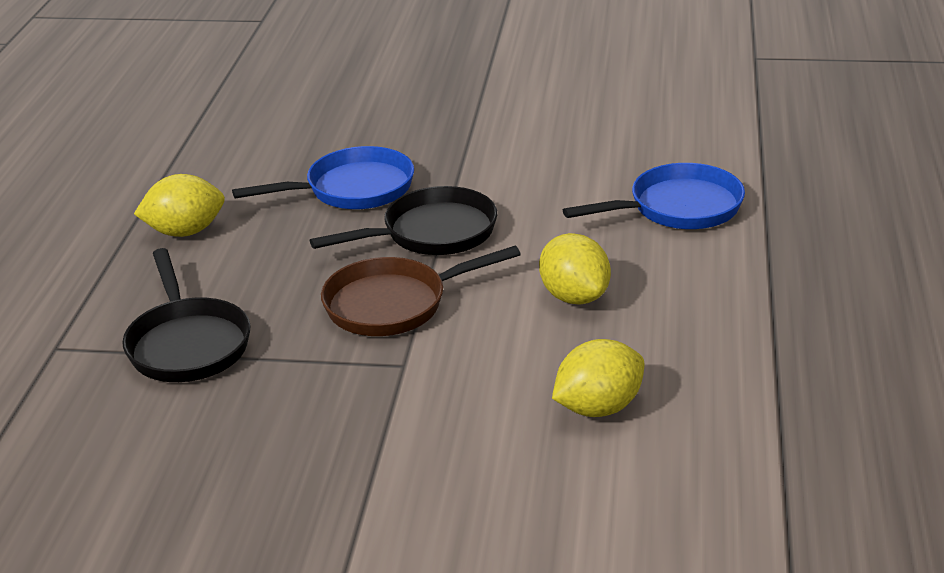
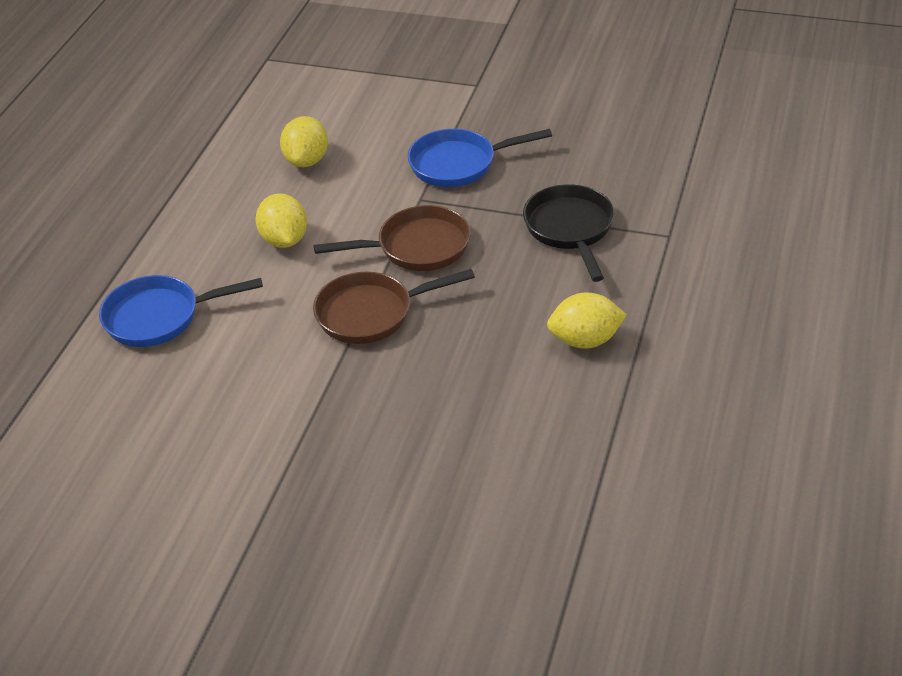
camera: 170 degrees left, 10 degrees up
blue pan [232,146,414,209] -> blue pan moved to [408,129,552,187]
black pan [310,186,497,255] -> brown pan [313,269,475,344]
yellow lemon [552,339,644,417] -> yellow lemon turned 60 degrees counterclockwise [280,116,328,167]

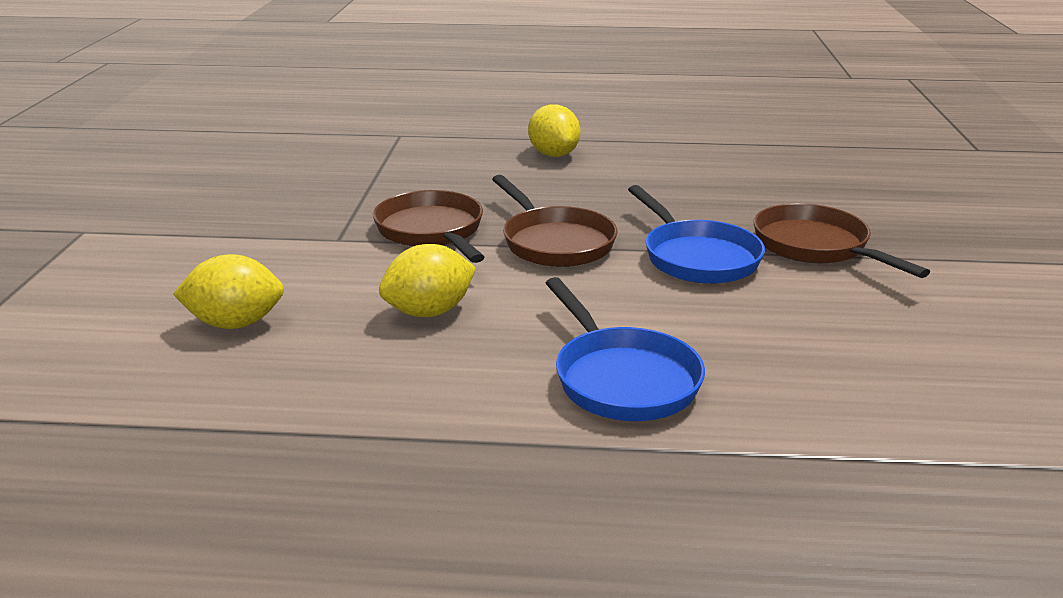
camera: 105 degrees left, 15 degrees down
blue pan [408,129,552,187] -> blue pan moved to [628,185,765,284]
black pan [523,184,615,282] -> none
none -> brown pan [753,203,930,278]

